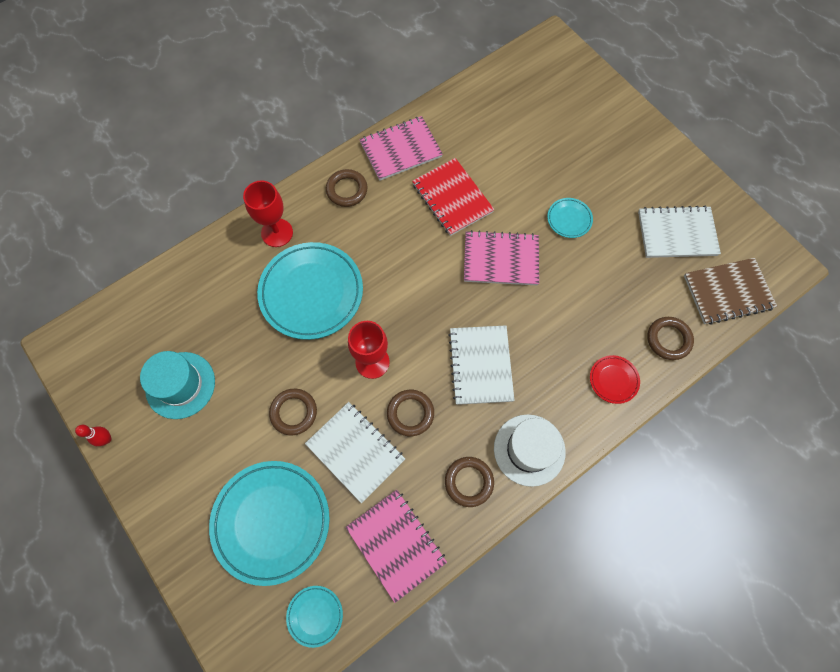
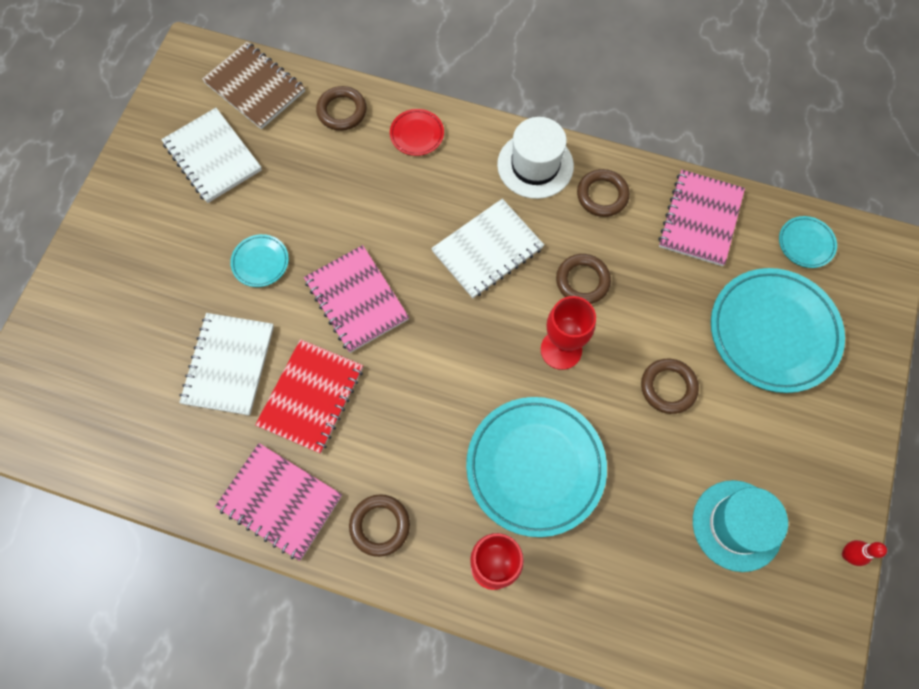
camera: 125 degrees left, 0 degrees up
white notebook [305,402,405,503] -> white notebook moved to [179,313,274,416]

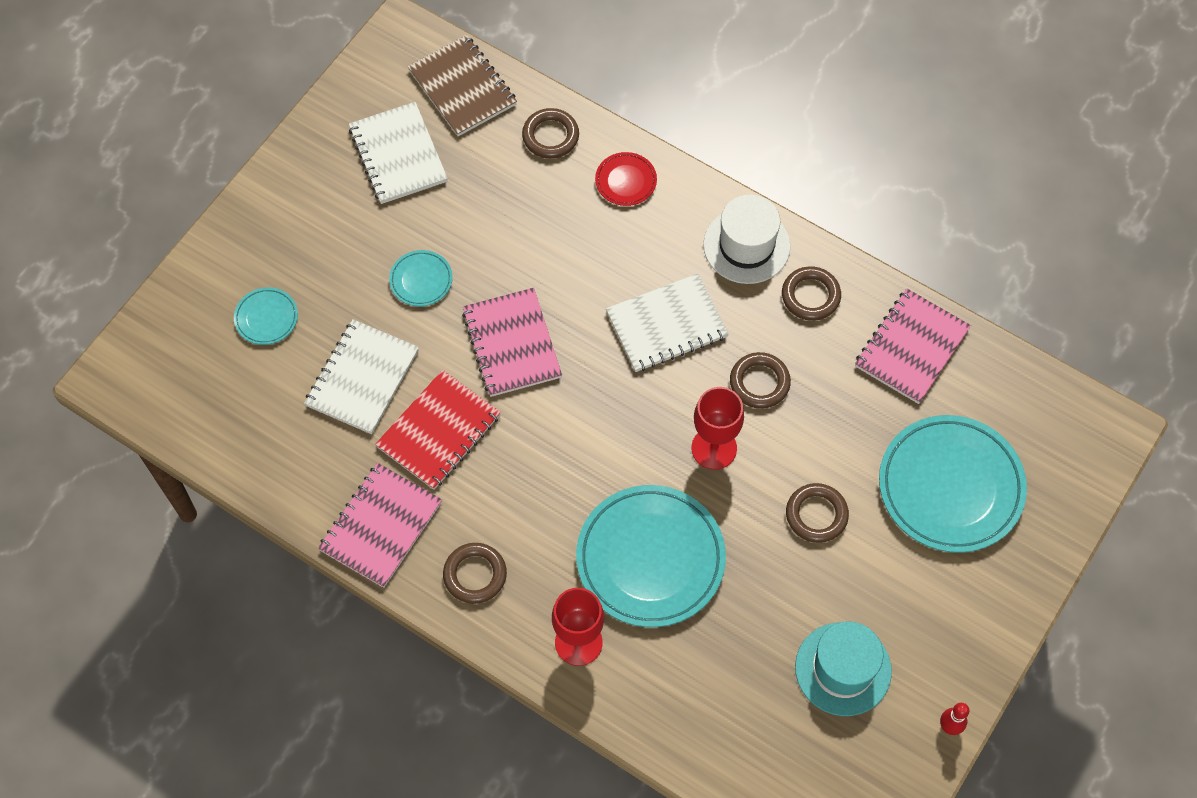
camera: 15 degrees right, 5 degrees down
pink notebook [215,443,342,561] -> pink notebook turned 75 degrees clockwise [318,463,442,588]
turquoise plate [779,216,837,268] -> turquoise plate moved to [234,287,298,345]

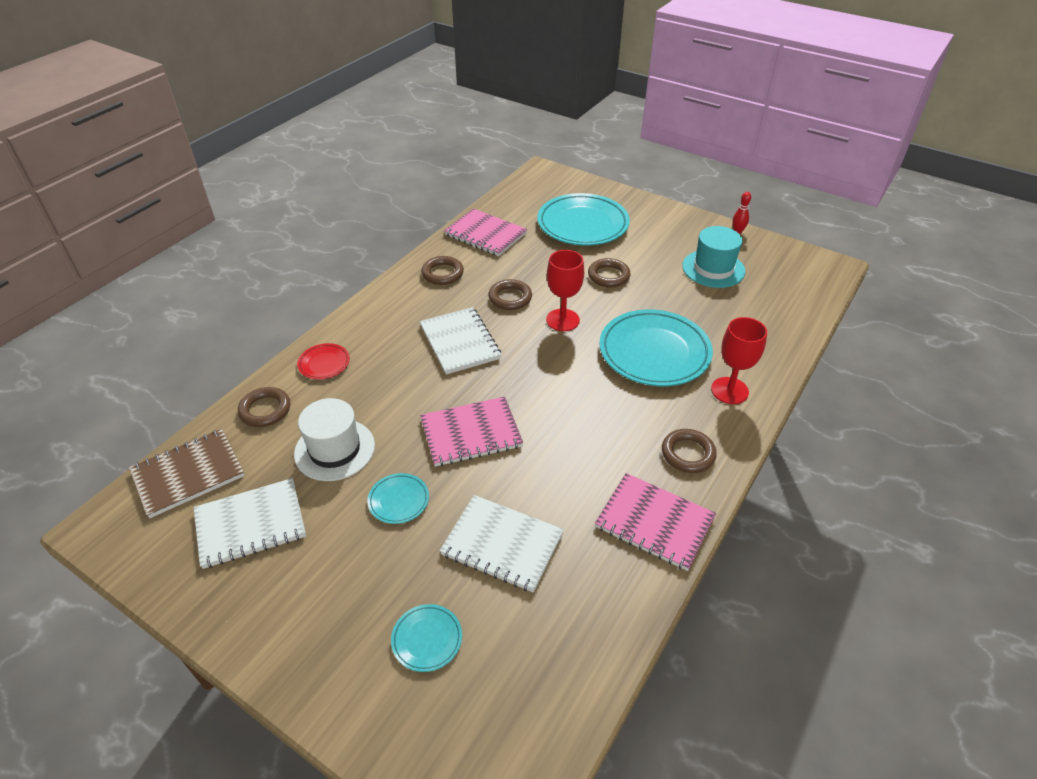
camera: 90 degrees left, 20 degrees down
red notebook [375,370,501,490] -> none
white hat [703,195,790,284] -> white hat moved to [294,398,375,481]

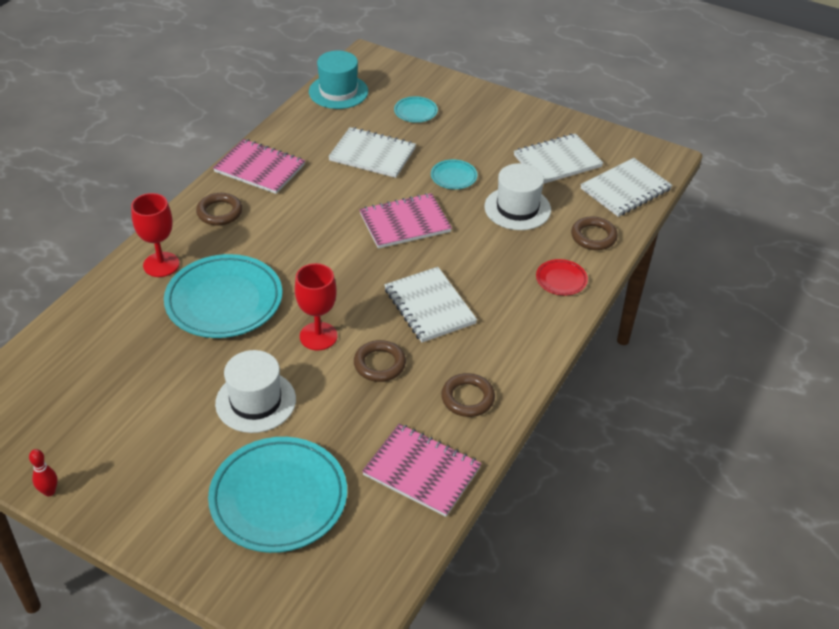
camera: 175 degrees right, 0 degrees up
brown notebook [129,429,245,518] -> white notebook [580,158,672,217]
brown ring [588,258,631,287] -> white hat [215,350,296,433]
turquoise hat [682,226,745,288] -> turquoise hat moved to [309,51,368,109]

